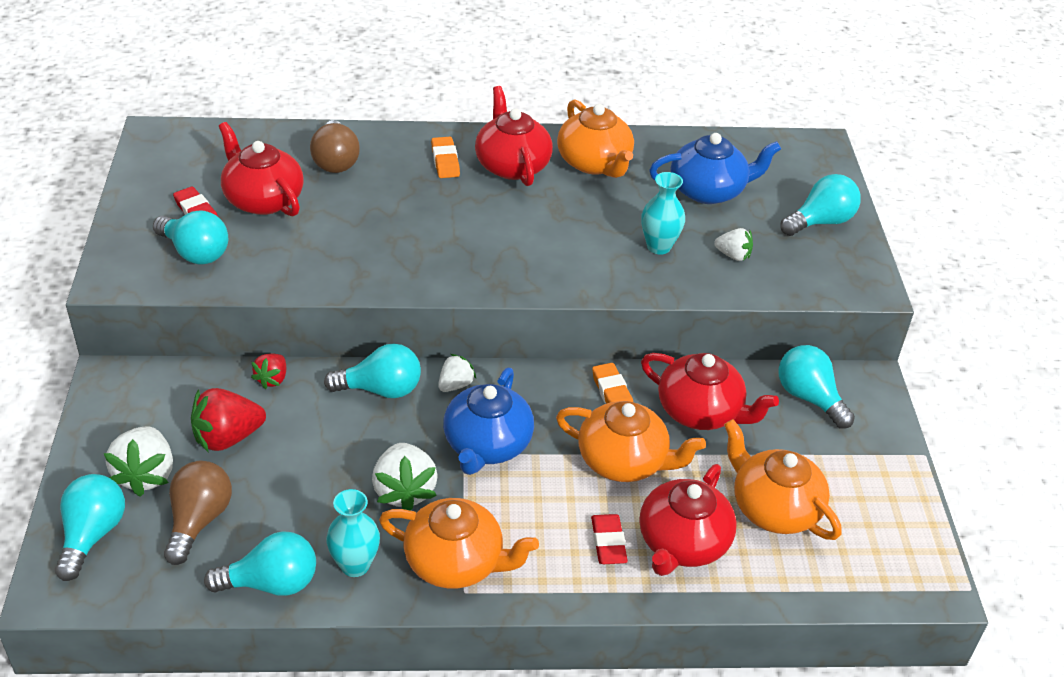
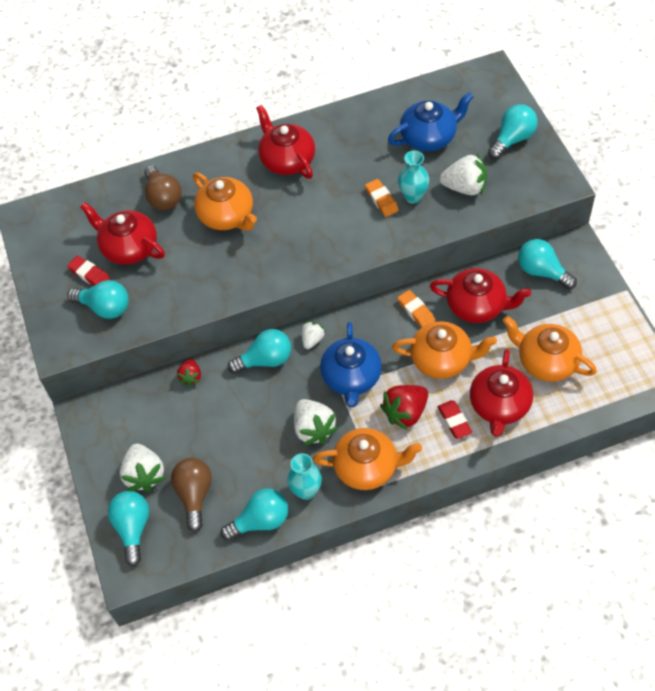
camera: 10 degrees left, 15 degrees up
red strawberry [191,388,266,453] -> red strawberry moved to [380,385,428,430]
orange eraser [431,137,460,178] -> orange eraser moved to [365,179,399,217]
orange teapot [557,100,634,178] -> orange teapot moved to [193,173,257,230]
white strawberry [714,228,753,261] -> white strawberry [439,153,487,195], size x1.73

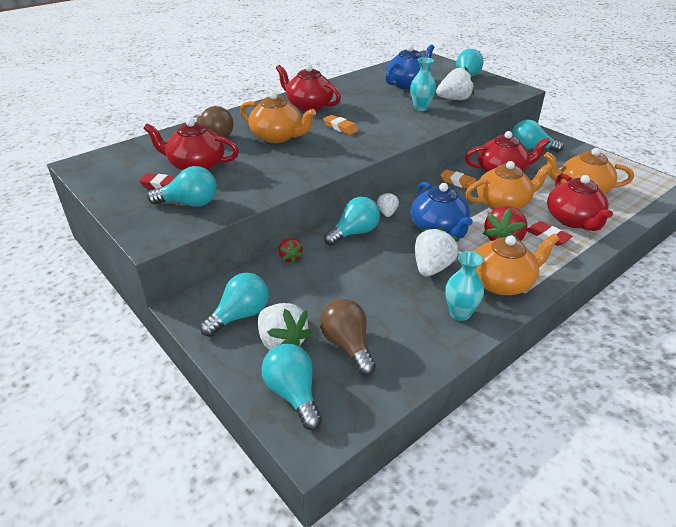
camera: 25 degrees left, 20 degrees down
turquoise light bulb [221,489,288,541] -> turquoise light bulb moved to [200,273,269,337]
white strawberry [294,399,338,446] -> white strawberry turned 105 degrees counterclockwise [415,227,459,277]
orange eraser [365,179,399,217] -> orange eraser moved to [323,115,358,135]

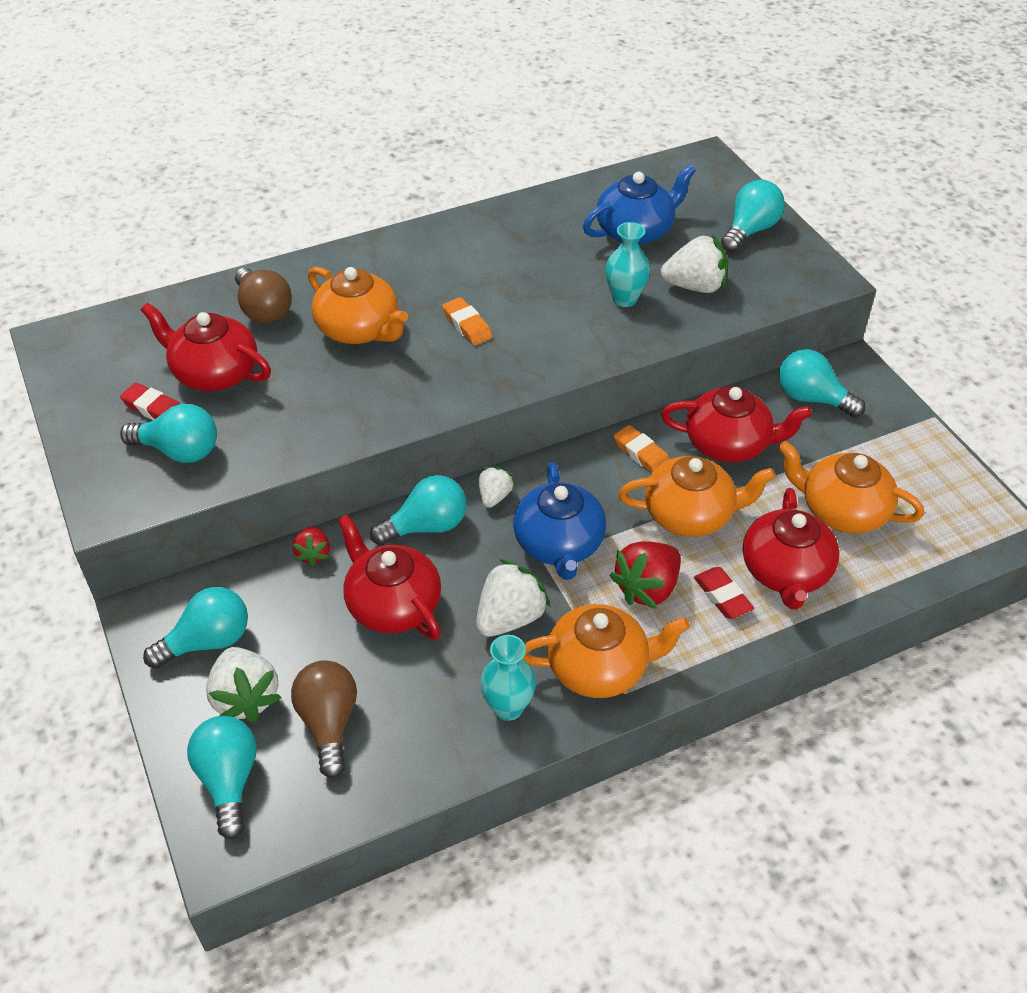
camera: 15 degrees right, 10 degrees up
red teapot [276,64,341,111] -> red teapot moved to [338,514,441,640]

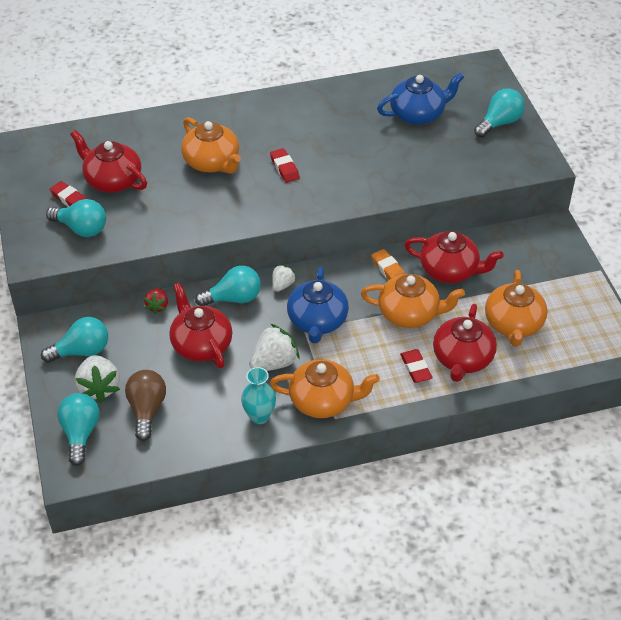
camera: 10 degrees right, 0 degrees up
brown light bulb [235,267,292,323] -> none
orange eraser [442,297,493,346] -> red eraser [270,148,300,183]
turquoise vase [605,222,650,307] -> none
red strawberry [610,541,681,609] -> none
white strawberry [661,234,728,293] -> none
turquoise light bulb [778,349,865,418] -> none
orange teapot [778,441,924,533] -> orange teapot turned 120 degrees counterclockwise [485,270,547,347]

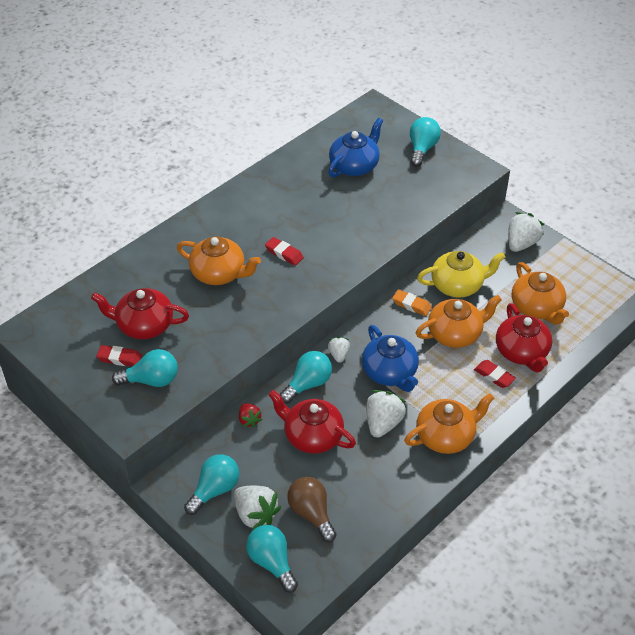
camera: 30 degrees left, 0 degrees up
turquoise vase [241,367,276,424] -> none
red teapot [404,231,503,283] -> yellow teapot [417,251,505,298]
none -> white strawberry [508,212,544,252]

